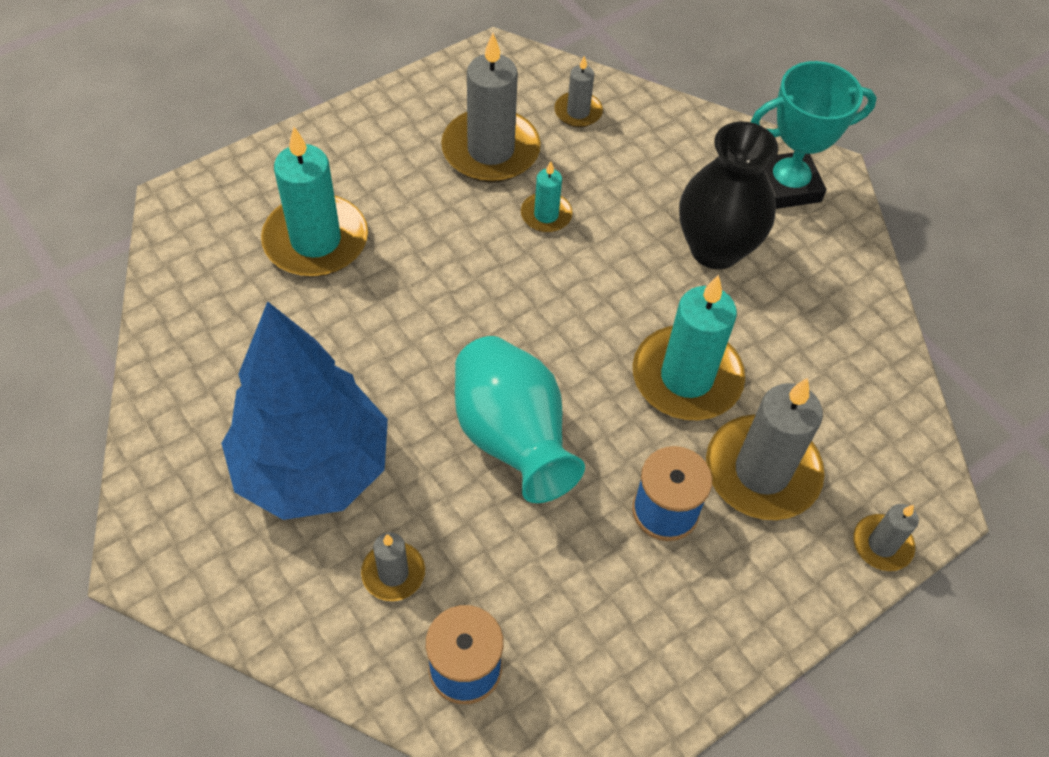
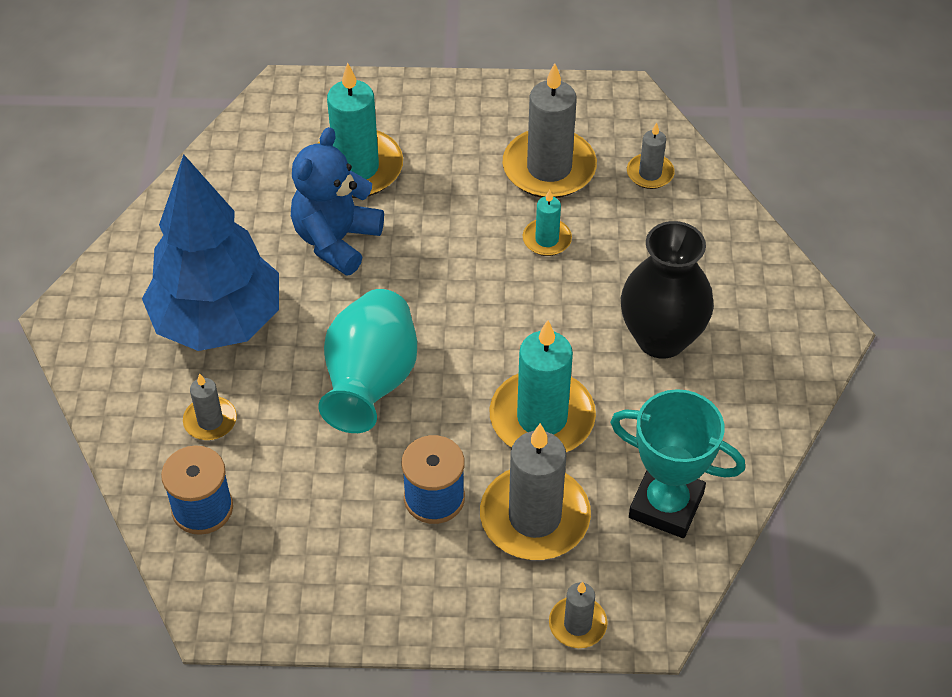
camera: 40 degrees right, 5 degrees down
turquoise trophy [751,61,877,209] -> turquoise trophy moved to [610,389,745,538]
none -> blue teddy bear [291,127,384,276]

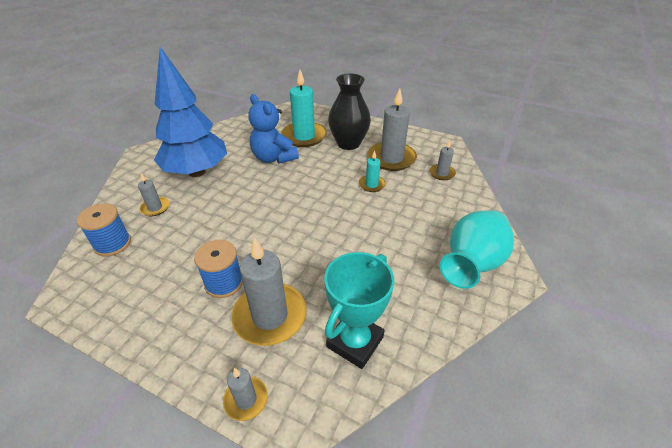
camera: 25 degrees right, 10 degrees down
blue teddy bear [291,127,384,276] -> blue teddy bear turned 90 degrees counterclockwise [249,94,299,164]
turquoise vase [318,289,417,433] -> turquoise vase moved to [440,210,514,289]
turquoise candle [490,320,596,452] -> none
turquoise trophy [610,389,745,538] -> turquoise trophy turned 75 degrees clockwise [324,252,394,369]
black vase [621,221,714,359] -> black vase moved to [328,74,371,150]

